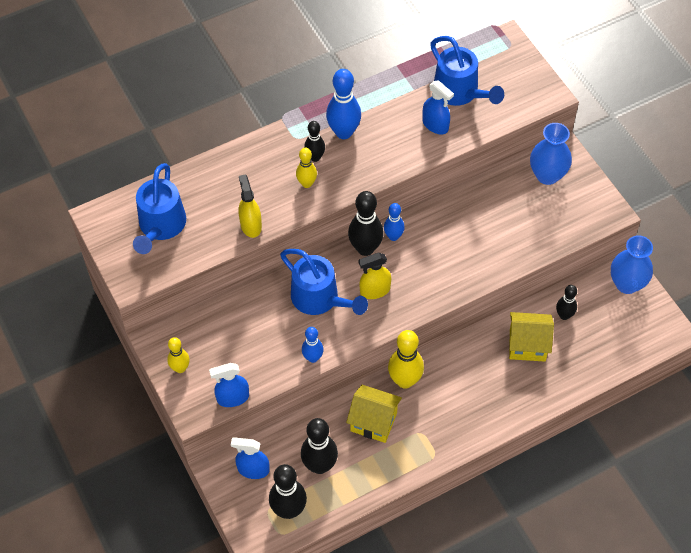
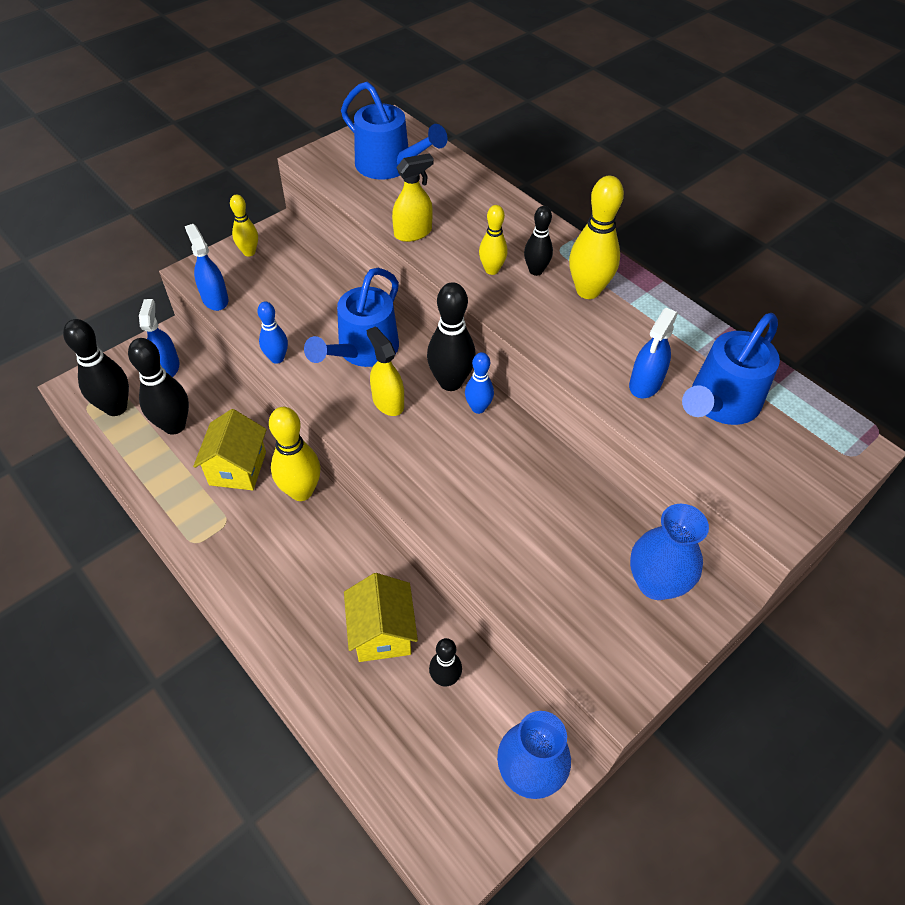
camera: 75 degrees right, 5 degrees down
blue watering can [133,163,186,254] -> blue watering can turned 135 degrees counterclockwise [341,82,448,180]
blue bowling pin [326,69,361,139] -> yellow bowling pin [569,176,624,299]

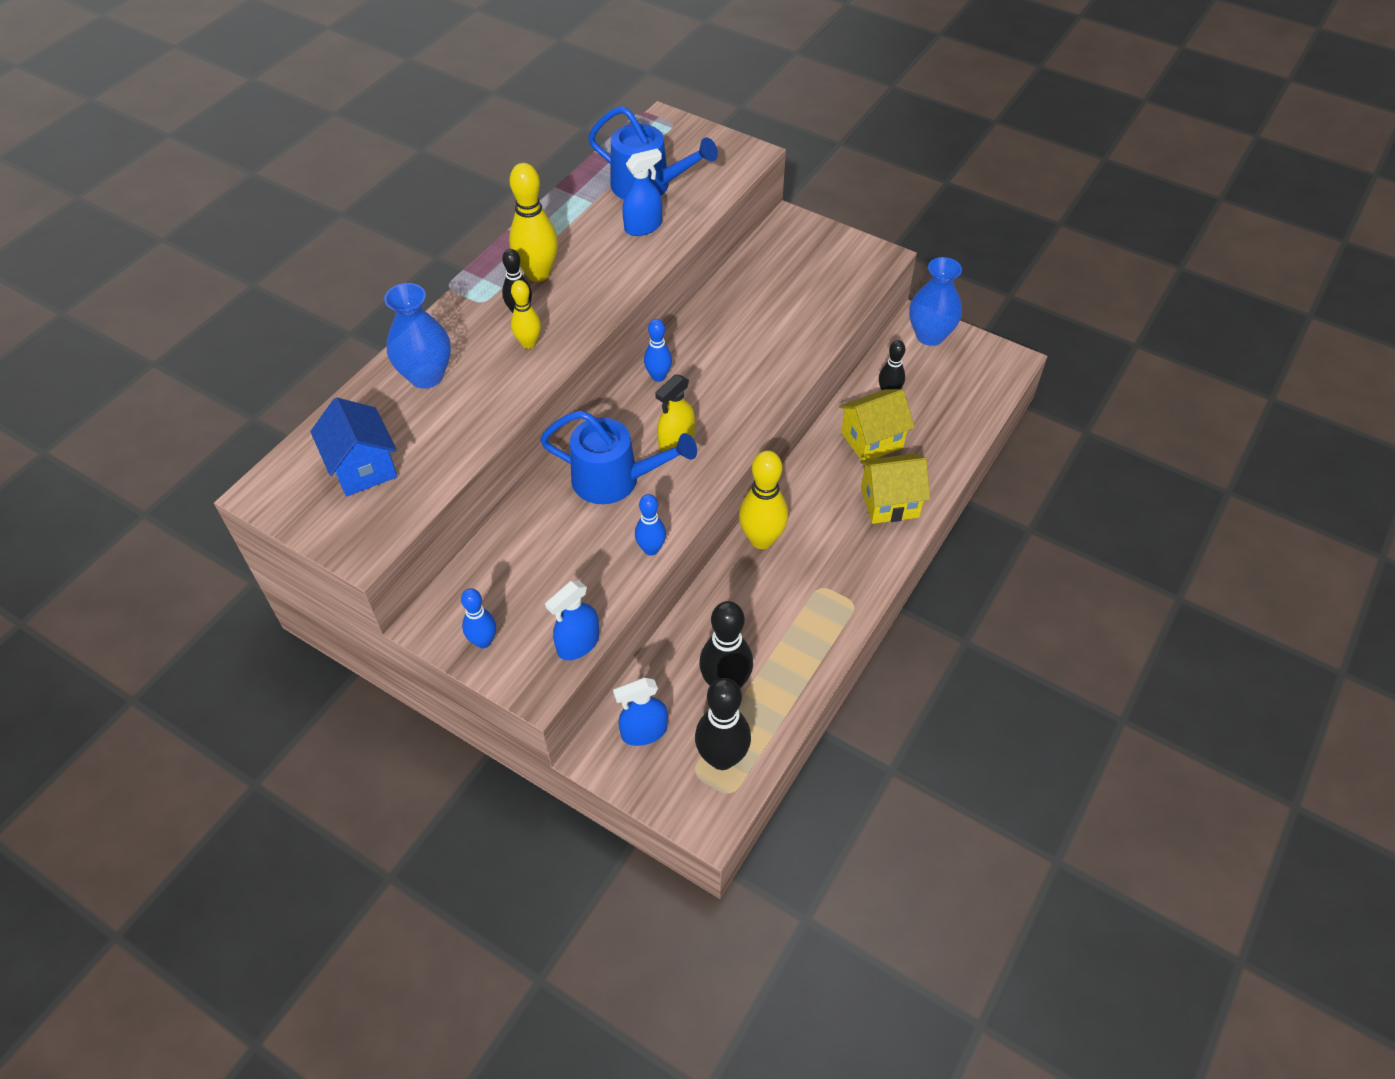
camera: 105 degrees left, 0 degrees up
yellow house [193,409,267,490] -> yellow house moved to [860,454,930,524]
yellow bowling pin [230,194,258,256] -> blue bowling pin [461,588,496,648]
blue watering can [341,82,448,180] -> blue house [310,398,397,496]
yellow spray bottle [392,153,434,242] -> none
black bowling pin [427,282,476,391] -> none
blue spray bottle [629,308,678,398] -> blue spray bottle turned 45 degrees counterclockwise [622,149,662,236]
blue vase [630,504,709,600] -> blue vase moved to [384,283,451,389]

